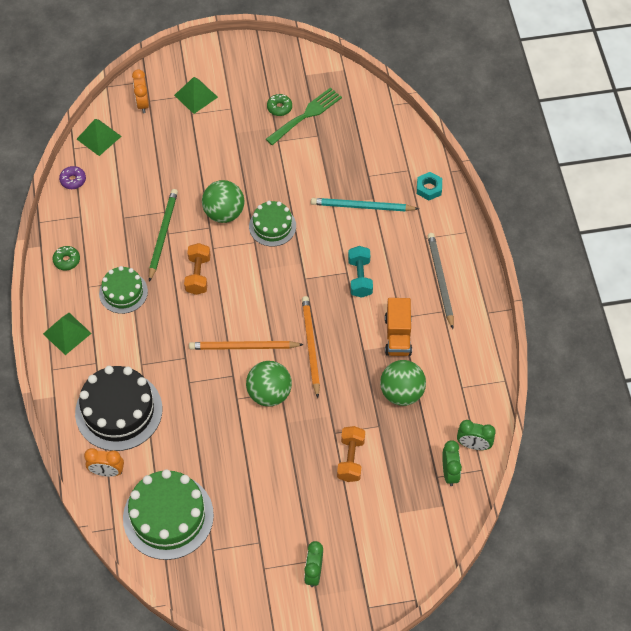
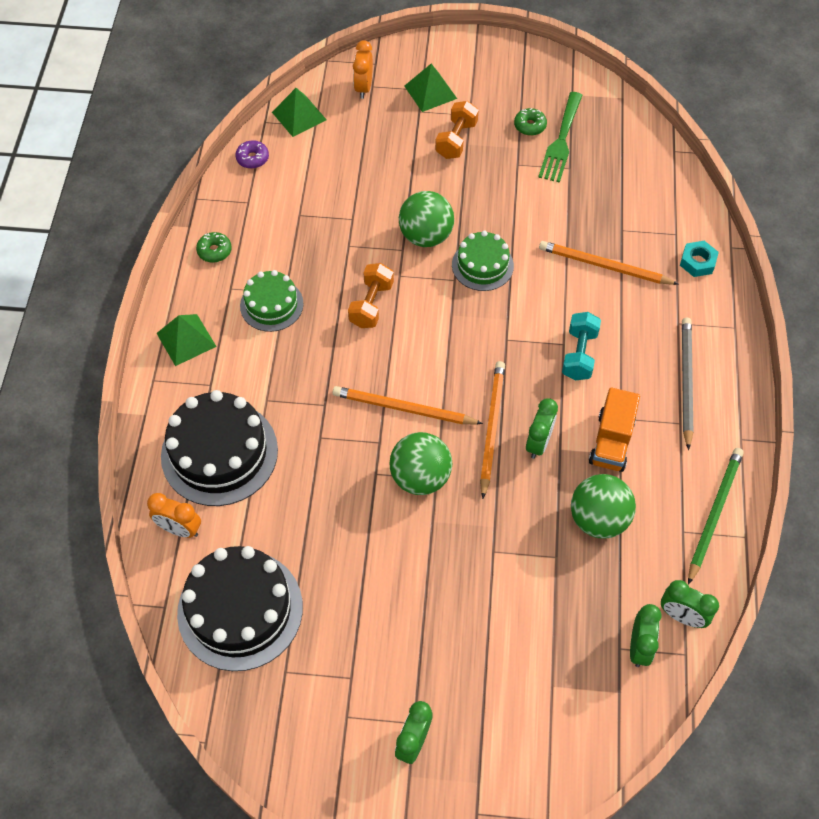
camera: 15 degrees right, 0 degrees up
green cake [123,469,214,560] -> black cake [177,546,303,671]
green pencil [149,189,178,282] -> green pencil moved to [688,448,744,585]
green fork [266,87,342,145] -> green fork turned 135 degrees clockwise [538,92,583,183]
turquoise pencil [311,198,419,211] -> orange pencil [539,241,678,285]
orange dumbbell [337,426,365,482] -> orange dumbbell moved to [435,101,479,159]
none -> green clock [526,398,558,459]

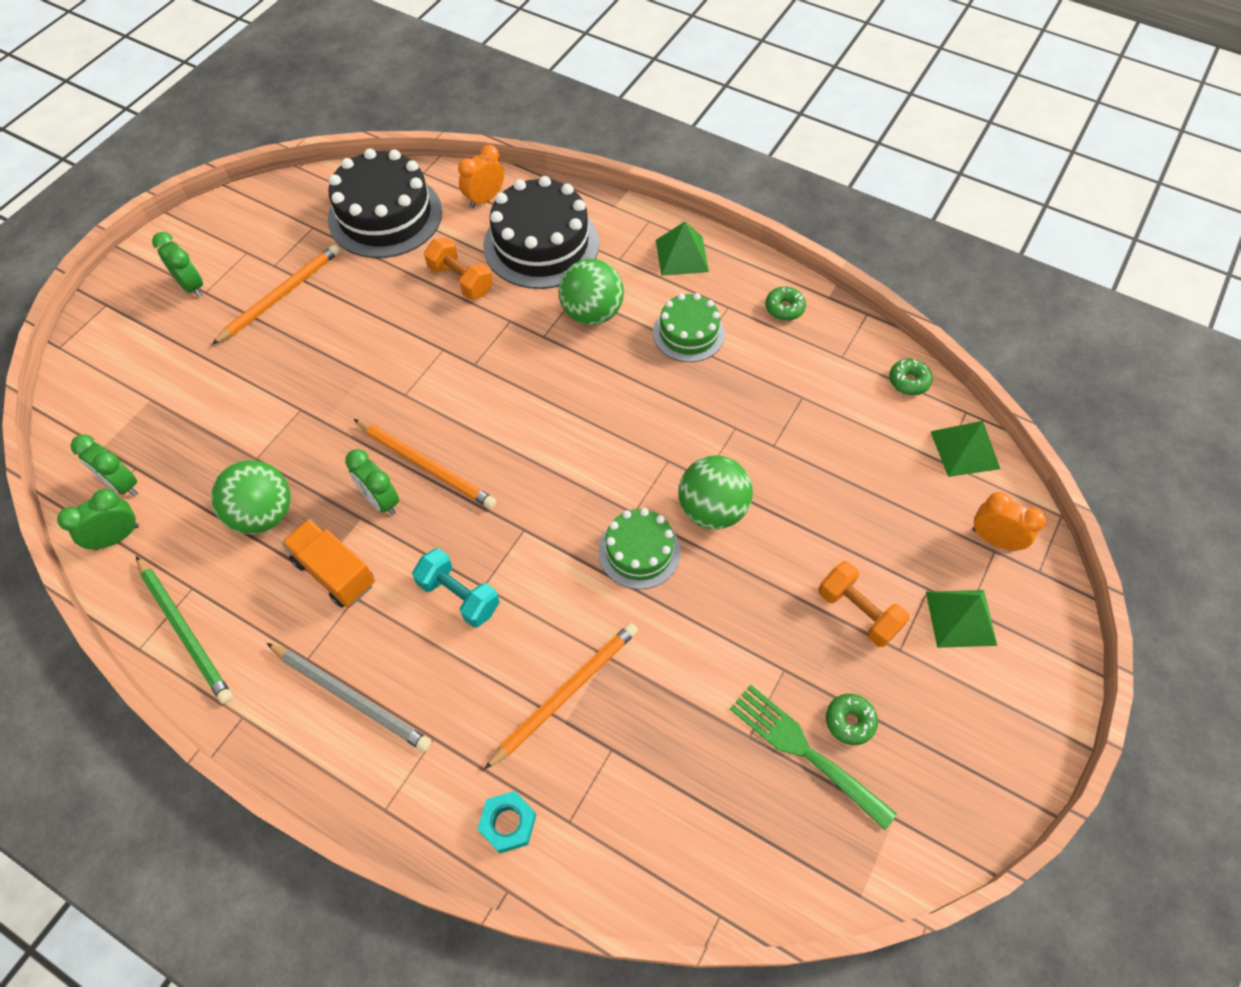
camera: 115 degrees right, 0 degrees up
purple donut [235,140,269,169] -> green donut [889,359,933,395]
orange pencil [333,386,483,424] -> orange pencil moved to [212,244,340,345]
orange dumbbell [348,263,394,328] -> orange dumbbell moved to [424,237,493,300]
green ball [389,432,452,495] -> green ball moved to [559,259,624,325]

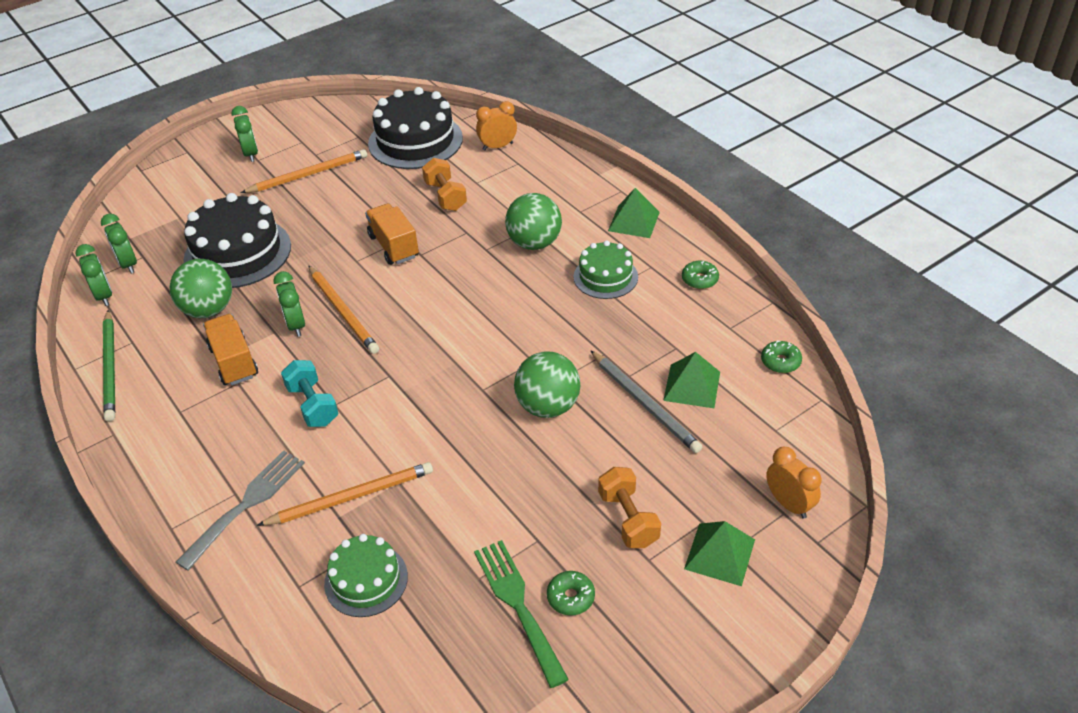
camera: 25 degrees right, 15 degrees down
green clock [57,489,139,550] -> green clock turned 75 degrees clockwise [76,244,112,306]
grey pencil [267,643,432,752] -> grey pencil moved to [590,350,702,453]
turquoise nut [477,791,536,854] -> none
black cake [483,176,599,289] -> black cake moved to [184,193,291,288]
green cake [598,508,680,590] -> green cake moved to [324,534,408,617]
green pyramid [930,421,1000,477] -> green pyramid moved to [663,352,720,408]
none -> grey fork [176,450,305,571]
none -> orange truck [365,203,419,265]

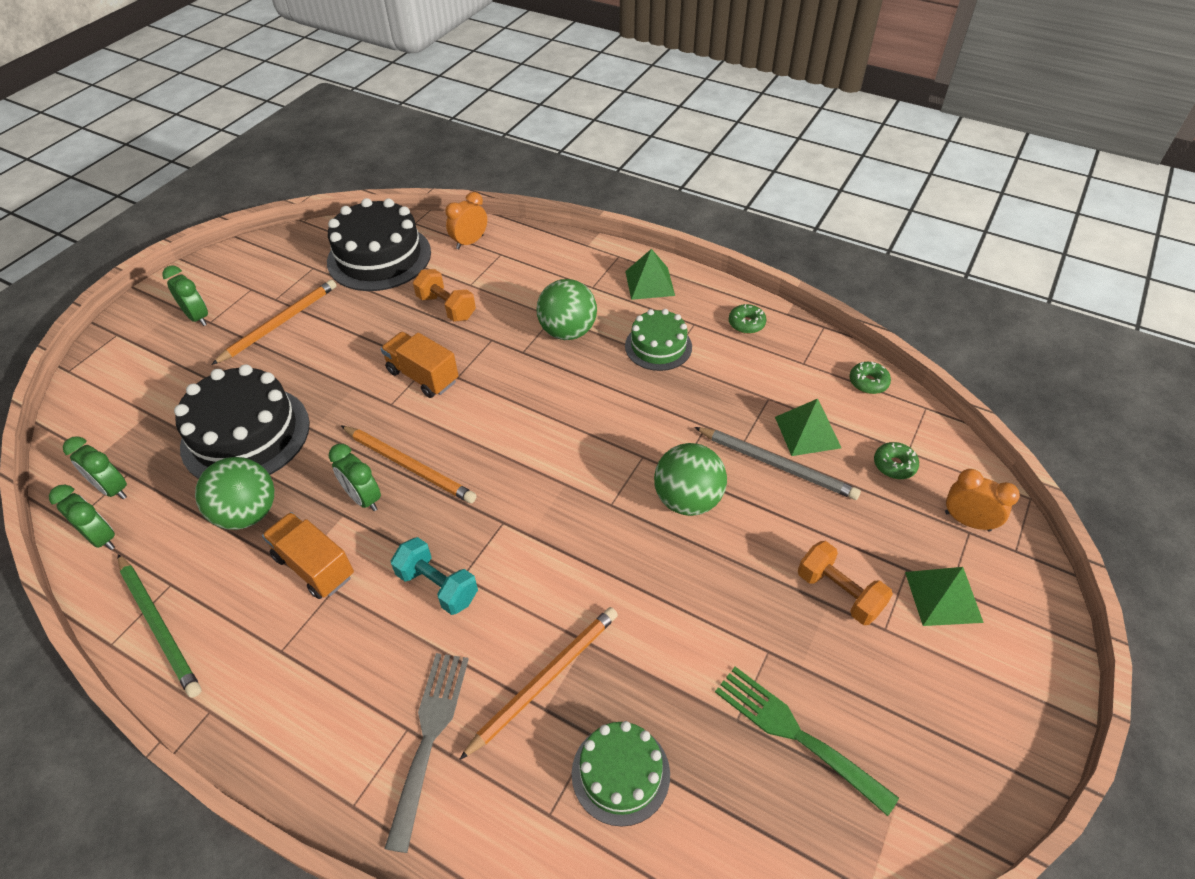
camera: 25 degrees left, 5 degrees up
green donut [547,571,595,616] -> green donut moved to [874,442,919,479]

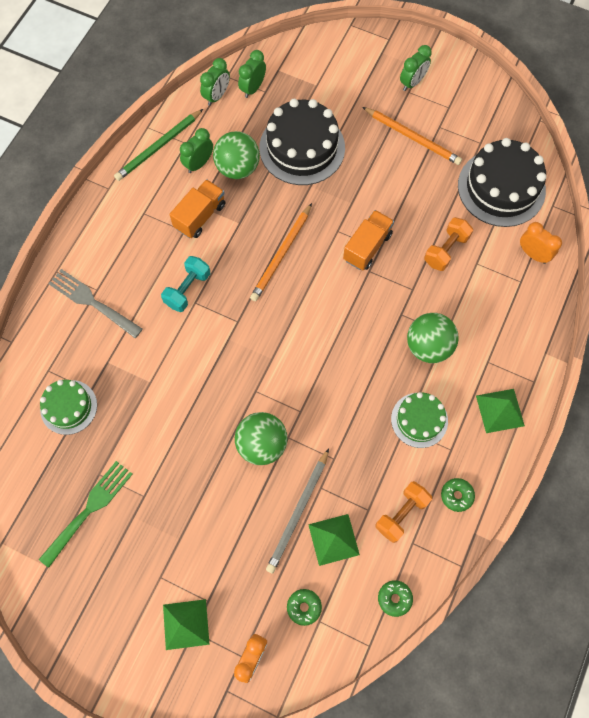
camera: 85 degrees right, 20 degrees up
green clock [329,444,381,511] -> green clock moved to [180,128,213,173]
grey fork [384,653,469,853] -> grey fork turned 150 degrees counterclockwise [48,269,143,338]
orange pencil [459,607,618,760] -> none
orange dumbbell [798,541,893,625] -> orange dumbbell moved to [375,481,432,543]

